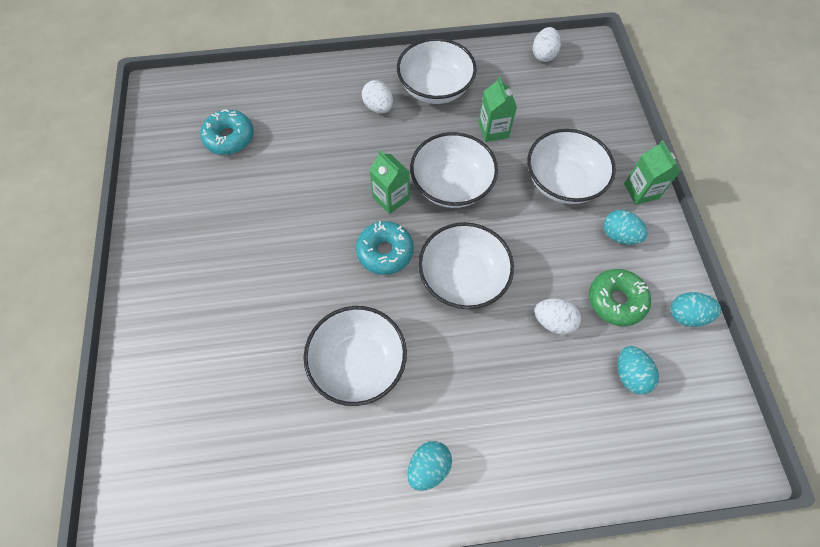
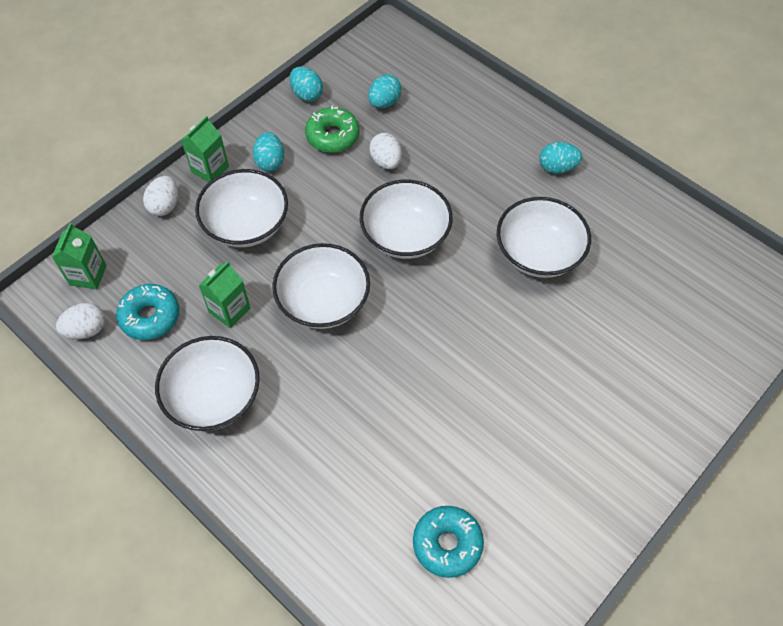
camera: 130 degrees left, 5 degrees down
turquoise donut [356,221,414,275] -> turquoise donut moved to [116,284,179,340]
white egg [362,80,393,114] -> white egg moved to [143,176,178,216]
green carton [369,151,410,214] -> green carton moved to [52,223,107,289]

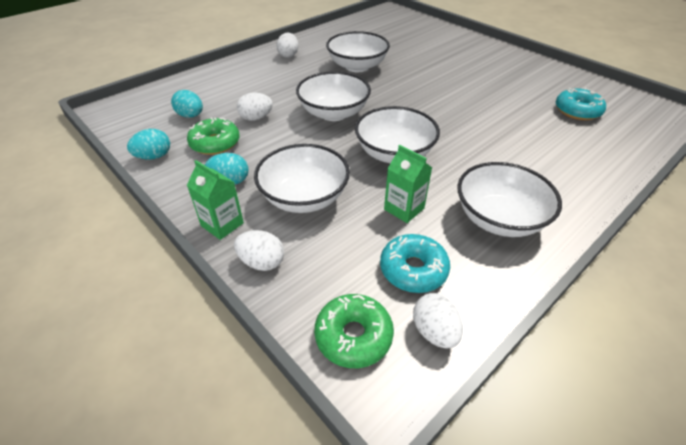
camera: 85 degrees left, 15 degrees down
green carton [52,223,107,289] -> green donut [314,294,394,368]
turquoise egg [539,142,582,174] -> white egg [276,33,298,58]

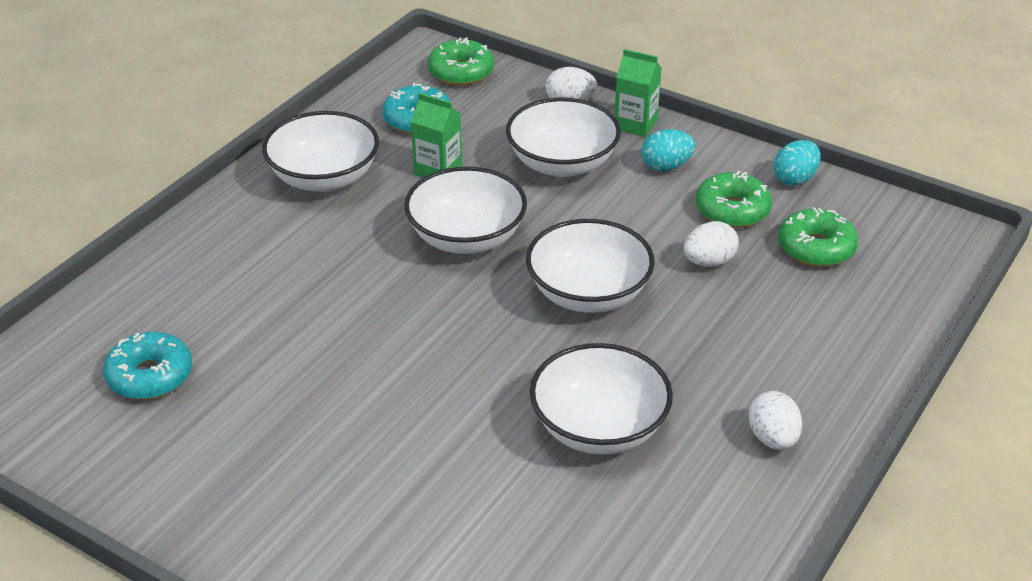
camera: 165 degrees right, 5 degrees down
turquoise egg [171,90,203,118] -> green donut [778,207,858,267]
white egg [413,293,463,349] -> none

